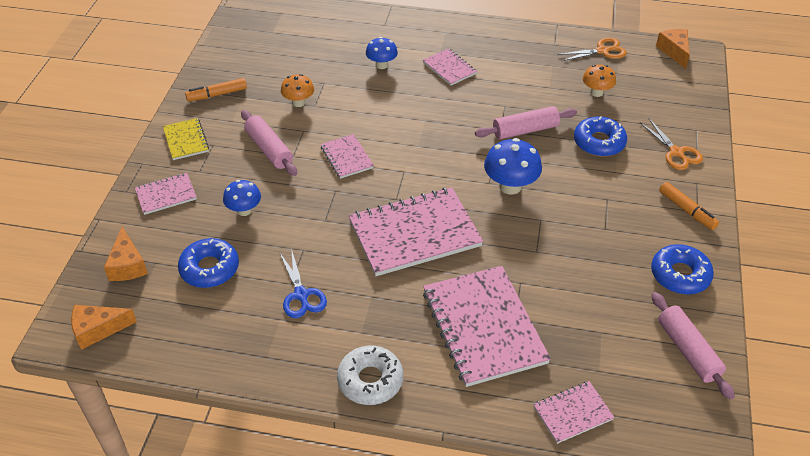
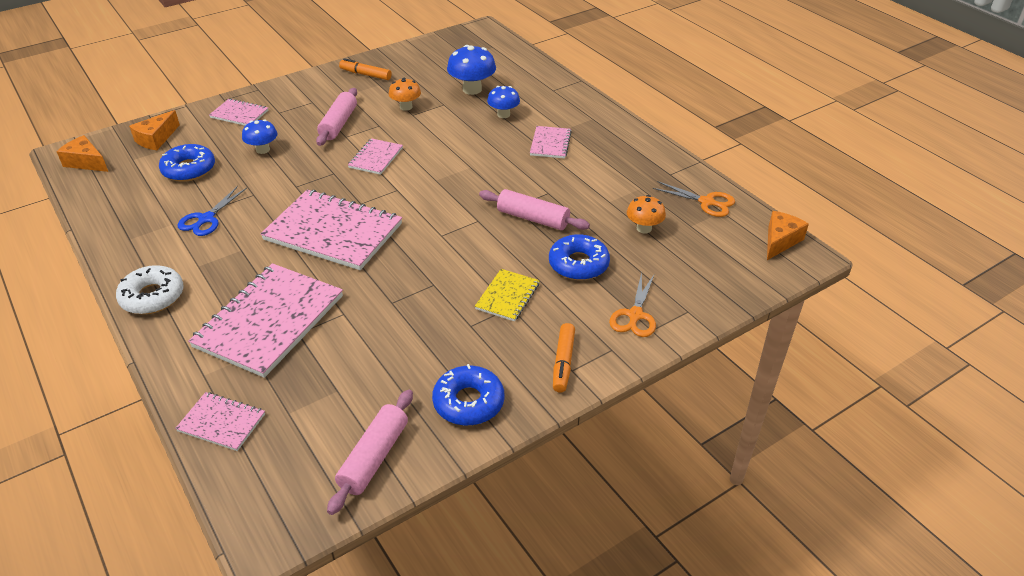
camera: 45 degrees right, 5 degrees down
yellow notebook [163,118,209,160] -> yellow notebook moved to [475,269,540,322]
blue mushroom [484,138,542,194] -> blue mushroom moved to [447,45,496,95]

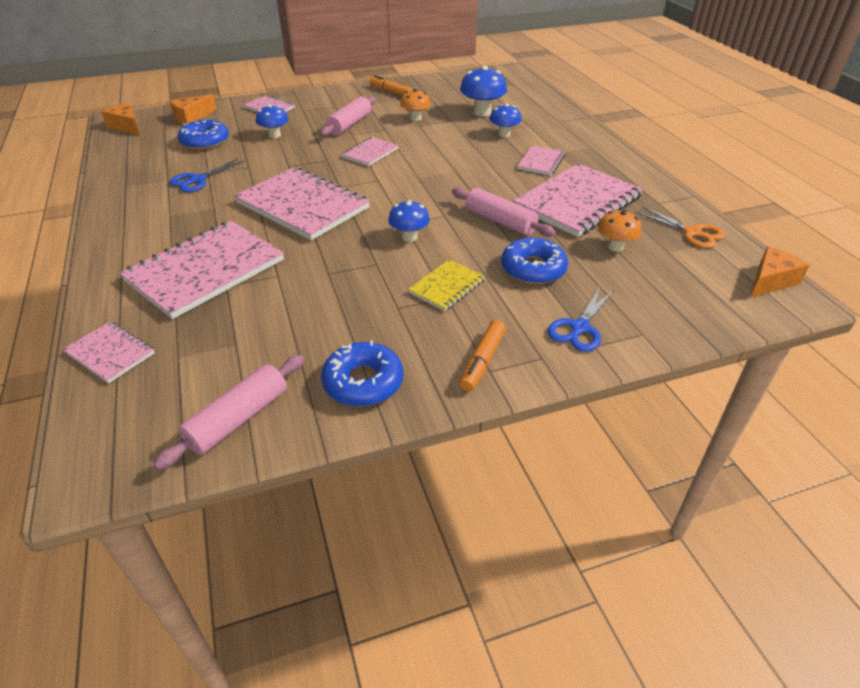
camera: 15 degrees right, 0 degrees up
white donut [116,265,183,314] -> none
orange scissors [609,272,656,337] -> blue scissors [548,287,614,352]
none -> blue mushroom [388,200,430,242]
none -> pink notebook [513,164,643,237]

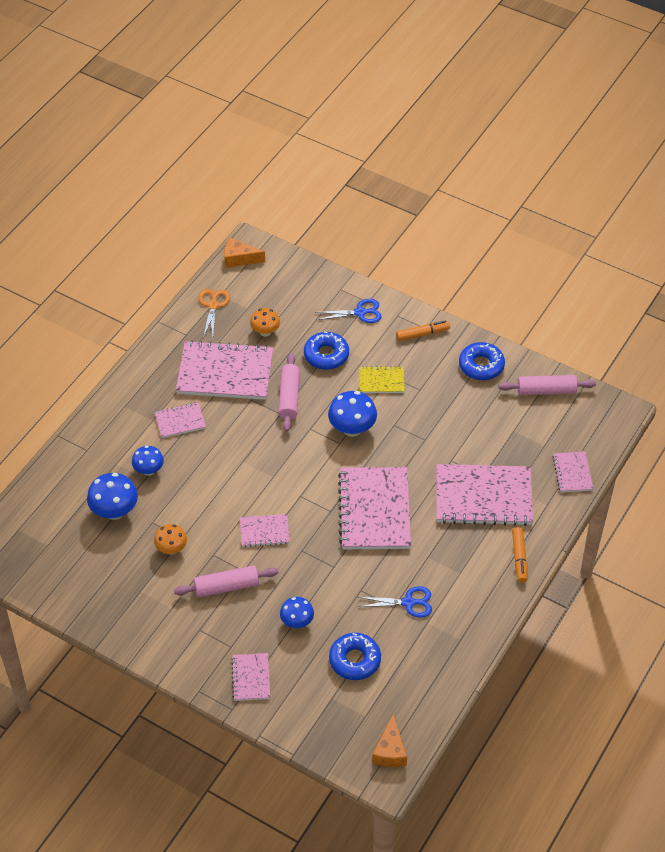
camera: 130 degrees left, 10 degrees up
orange cheese [170,94,216,124] -> none
orange marker [370,75,413,96] -> orange marker moved to [512,527,527,583]
blue mushroom [388,200,430,242] -> blue mushroom [328,391,377,437], size x1.55

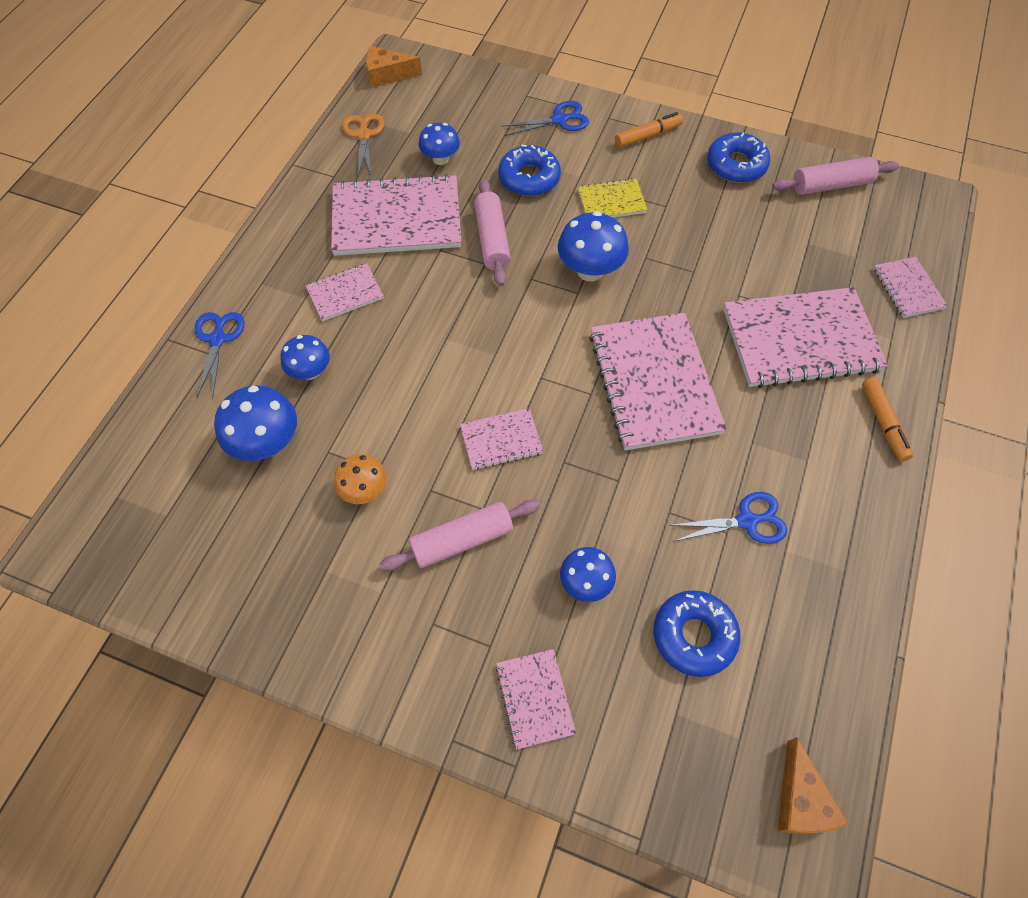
camera: 10 degrees left, 10 degrees up
orange mushroom [250,308,280,337] -> blue mushroom [419,123,460,165]
none -> blue scissors [195,312,244,399]

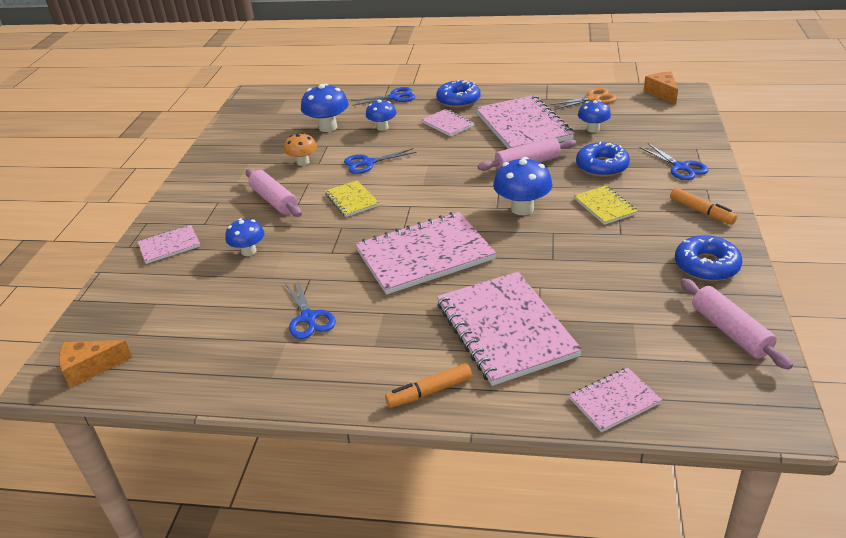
camera: 80 degrees right, 25 degrees down
pink notebook [460,408,543,470] -> yellow notebook [325,180,379,217]
blue donut [654,590,740,677] -> blue donut moved to [436,80,481,108]
none -> blue scissors [344,148,417,174]

